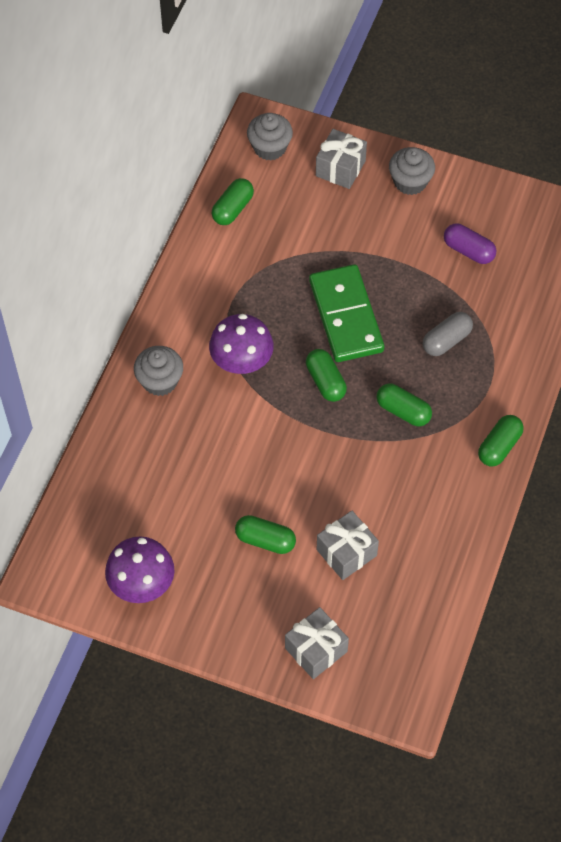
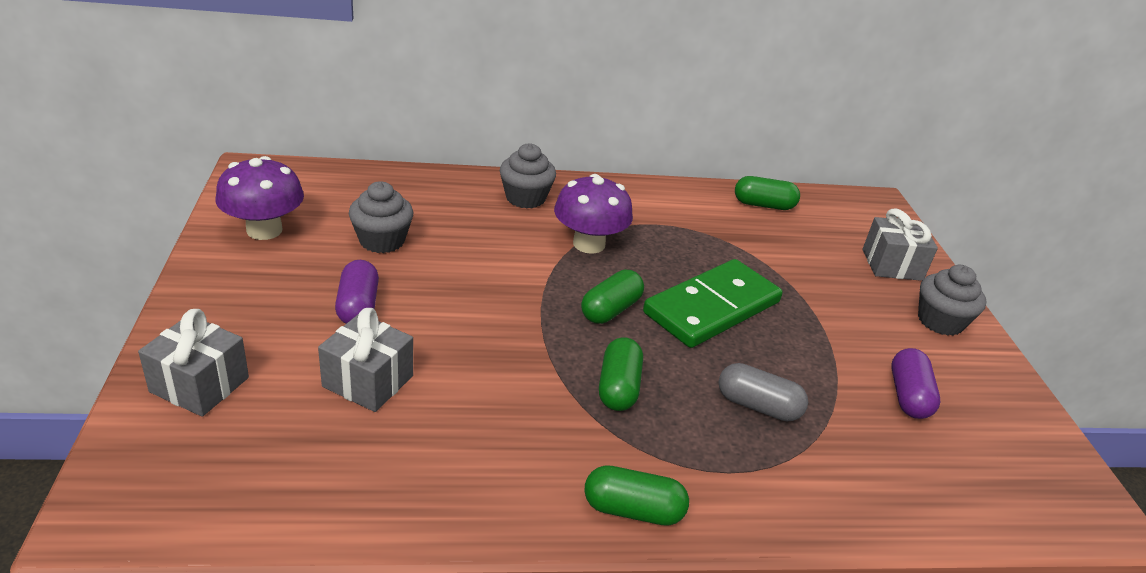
camera: 60 degrees right, 25 degrees down
green capsule [235,515,296,554] -> purple capsule [335,260,379,324]
grey cupcake [247,113,293,161] -> grey cupcake moved to [349,181,413,253]

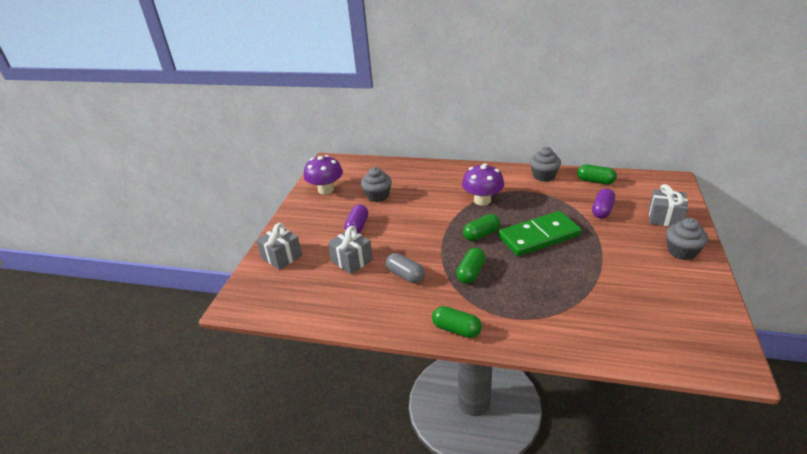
camera: 25 degrees right, 0 degrees up
grey cupcake [500,143,556,209] -> grey cupcake moved to [530,147,561,182]
grey capsule [719,363,808,421] -> grey capsule moved to [386,253,425,283]
purple capsule [891,348,940,419] -> purple capsule moved to [592,189,615,218]

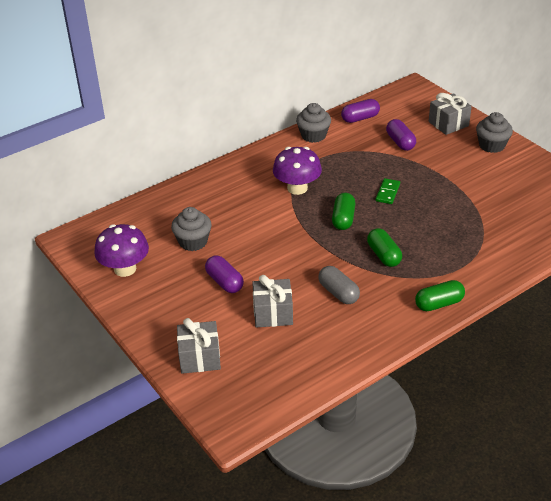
camera: 50 degrees left, 5 degrees up
grey capsule [386,253,425,283] -> grey capsule turned 60 degrees clockwise [318,266,360,304]
green domino [498,211,582,256] -> green domino [376,178,400,204], size x0.44
green capsule [577,164,617,184] -> purple capsule [341,99,380,123]

